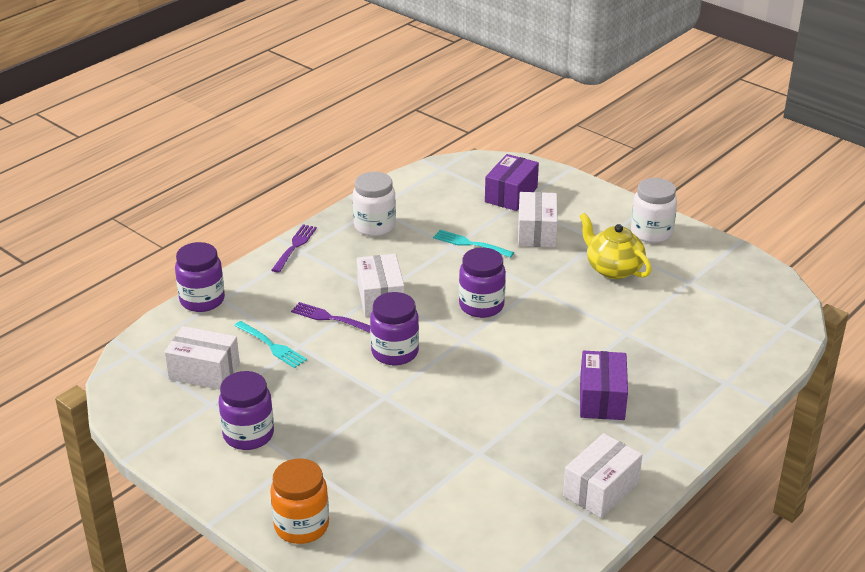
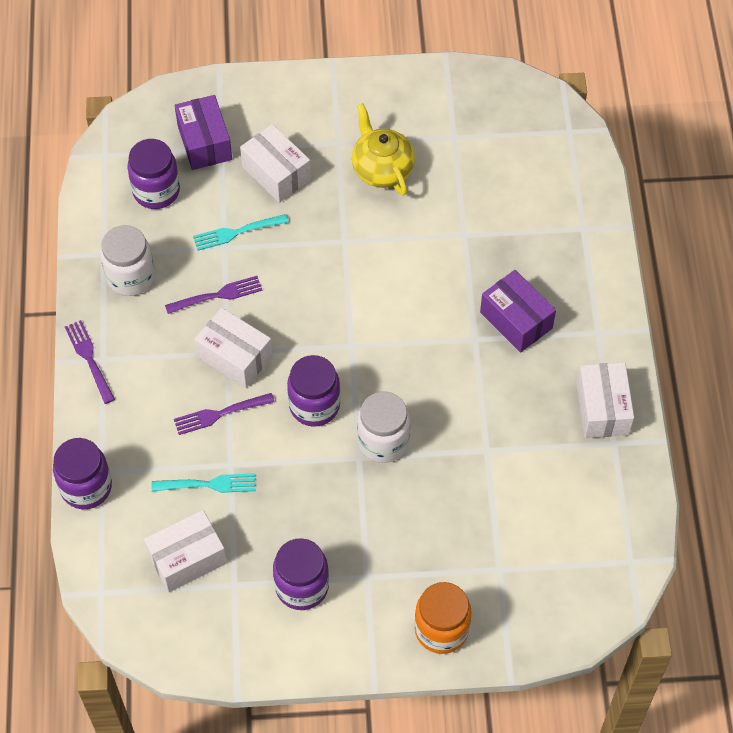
camera: 45 degrees left, 25 degrees up
purple jar [459,248,506,318] -> purple jar moved to [127,139,180,209]
yellow teapot [579,213,652,279] -> yellow teapot turned 60 degrees clockwise [352,103,415,196]
white jar [631,178,677,243] -> white jar moved to [357,391,410,463]
none -> purple fork [165,276,263,314]

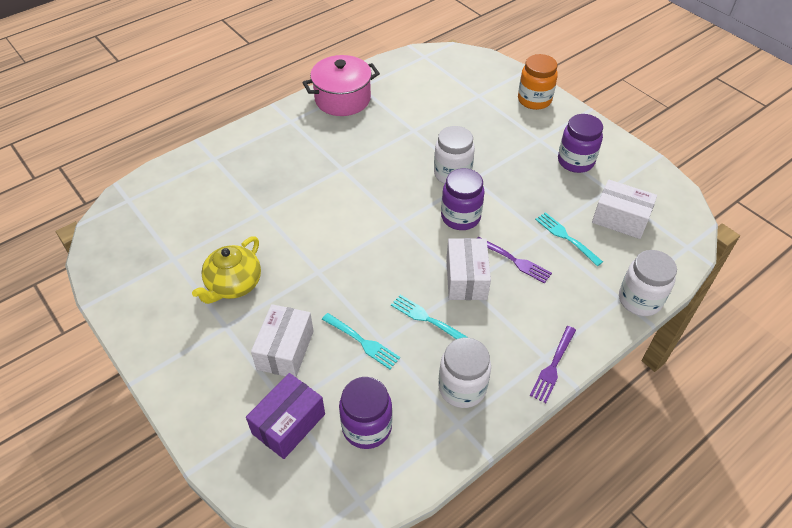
camera: 125 degrees left, 10 degrees down
purple jar [53,438,112,509] -> white jar [619,250,677,316]
purple fork [165,276,263,314] -> turquoise fork [391,295,469,339]
purple box [480,270,556,352] -> none
white box [576,362,634,438] -> pink pot [302,55,380,116]

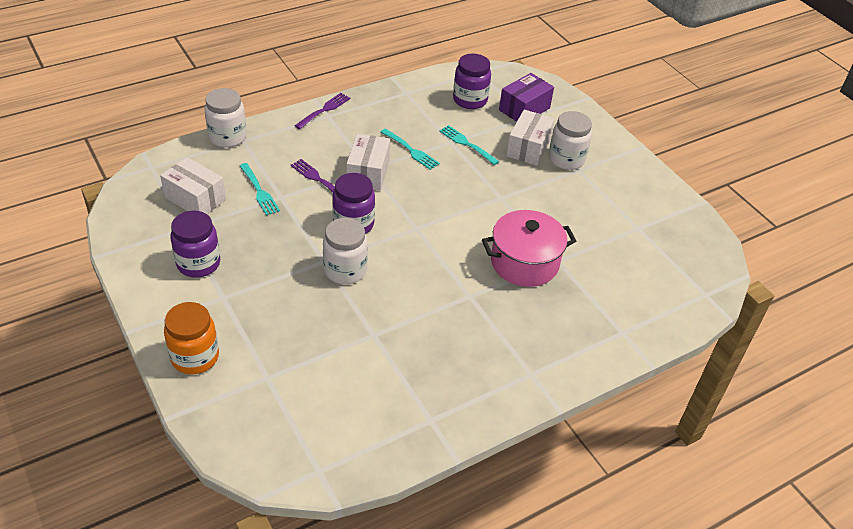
camera: 175 degrees left, 5 degrees down
yellow teapot [192,236,261,304] -> none
pink pot [302,55,380,116] -> pink pot moved to [482,210,576,287]
white jar [438,338,491,408] -> white jar moved to [549,111,592,170]

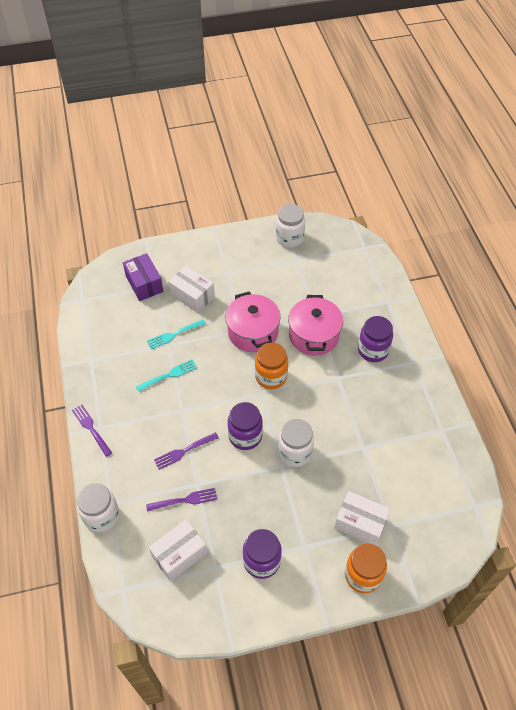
camera: 70 degrees left, 10 degrees up
turquoise fork [240,163,280,216] -> purple fork [146,488,217,512]
white box [346,134,390,191] -> white box moved to [334,491,391,546]
purple jar [453,54,491,109] -> purple jar moved to [358,316,393,362]
white jar [549,111,592,170] -> white jar moved to [276,204,305,248]
none -> pink pot [226,291,280,352]
none -> orange jar [255,343,288,389]

